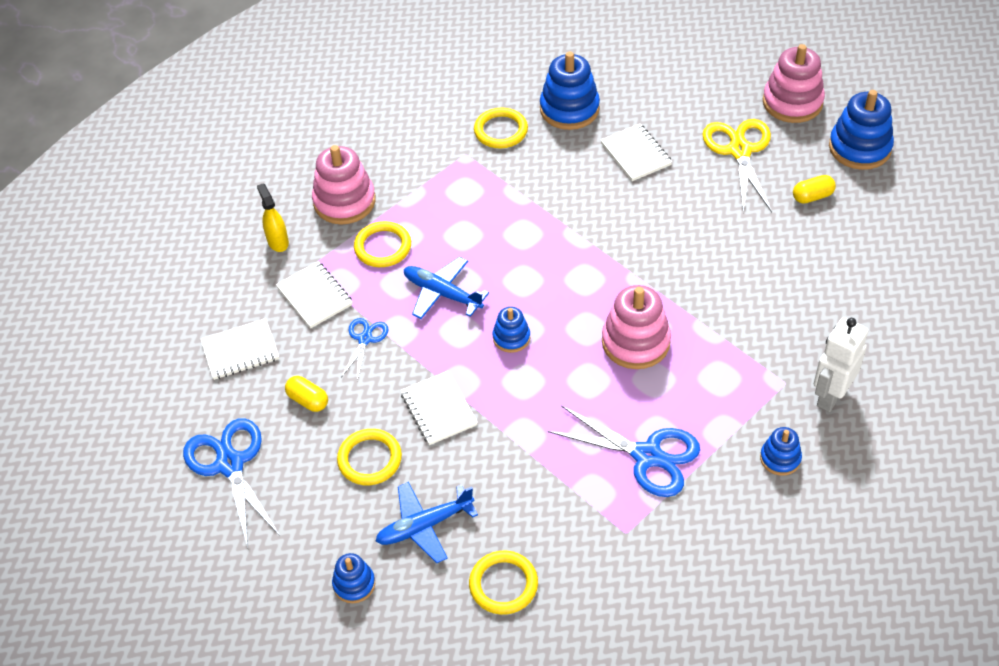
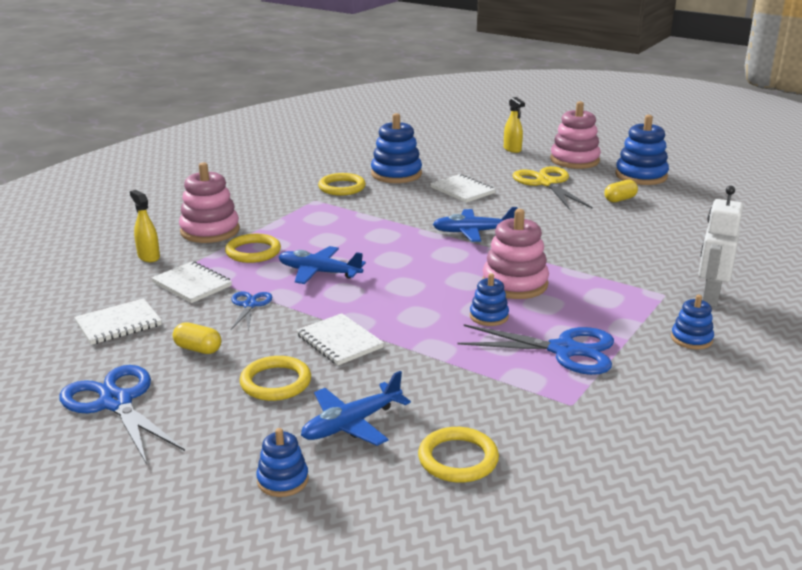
camera: 15 degrees left, 25 degrees down
blue stacking toy [493,307,530,353] -> blue stacking toy moved to [470,273,509,326]
none -> blue plane [432,207,518,242]
none -> yellow spray bottle [504,97,525,153]

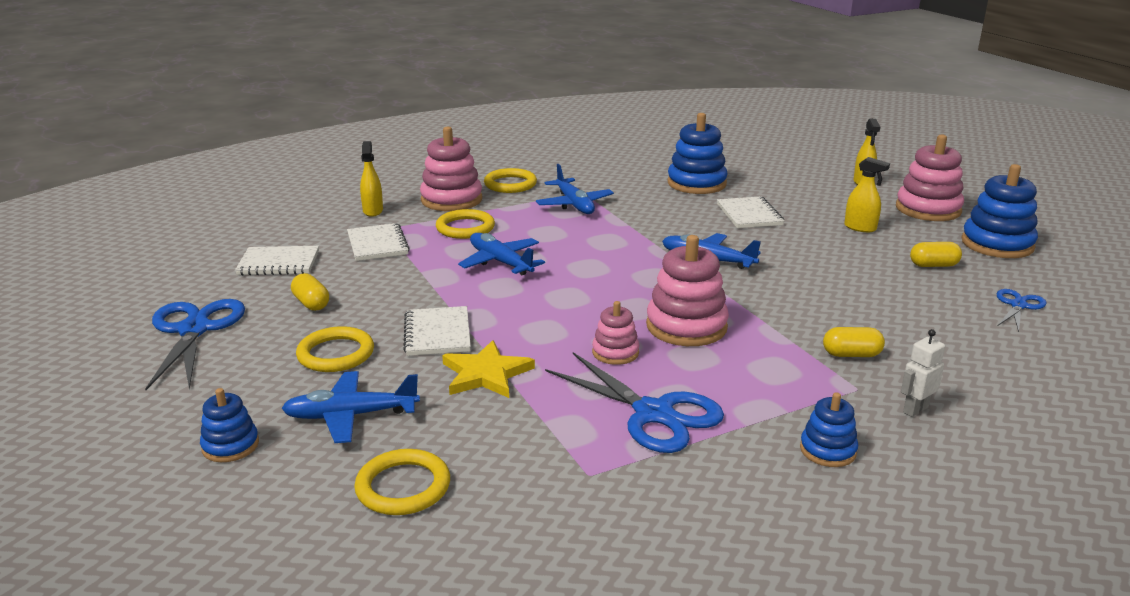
camera: 30 degrees right, 0 degrees up
blue scissors [231,292,272,331] -> blue scissors moved to [997,289,1046,332]
yellow ring [318,173,366,196] -> yellow ring moved to [484,168,537,193]
blue stacking toy [470,273,509,326] -> pink stacking toy [592,301,639,365]
yellow scissors [513,166,593,210] -> yellow spray bottle [844,157,890,232]
white robot [698,186,743,307] -> white robot [901,329,945,417], size x0.56
none -> yellow star [442,340,535,398]
none -> blue plane [536,164,614,214]
none -> yellow capsule [823,327,885,357]

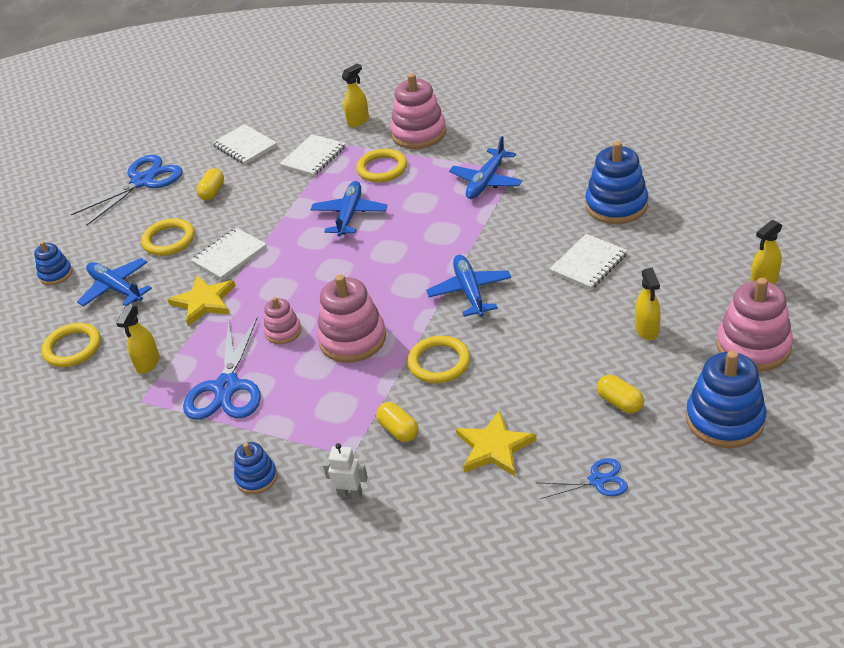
camera: 55 degrees right, 15 degrees up
yellow ring [484,168,537,193] -> yellow ring moved to [407,336,470,383]
none -> yellow spray bottle [116,306,160,374]
none -> yellow star [456,410,537,476]

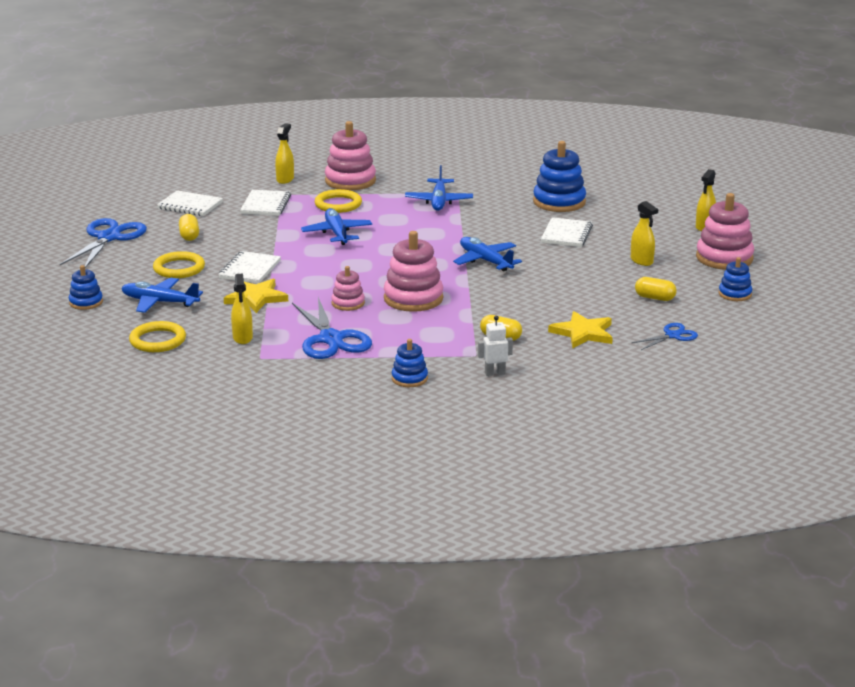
camera: 30 degrees left, 15 degrees down
yellow ring [407,336,470,383] -> none
blue stacking toy [686,350,767,448] -> blue stacking toy [719,257,752,301], size x0.56

